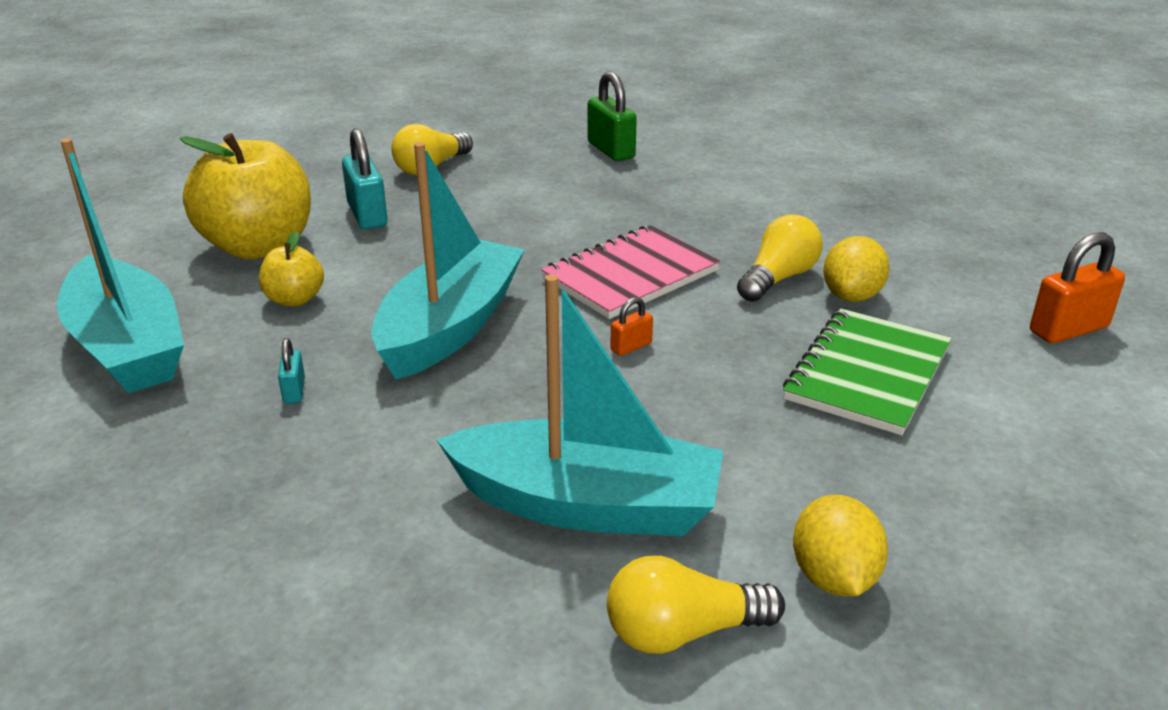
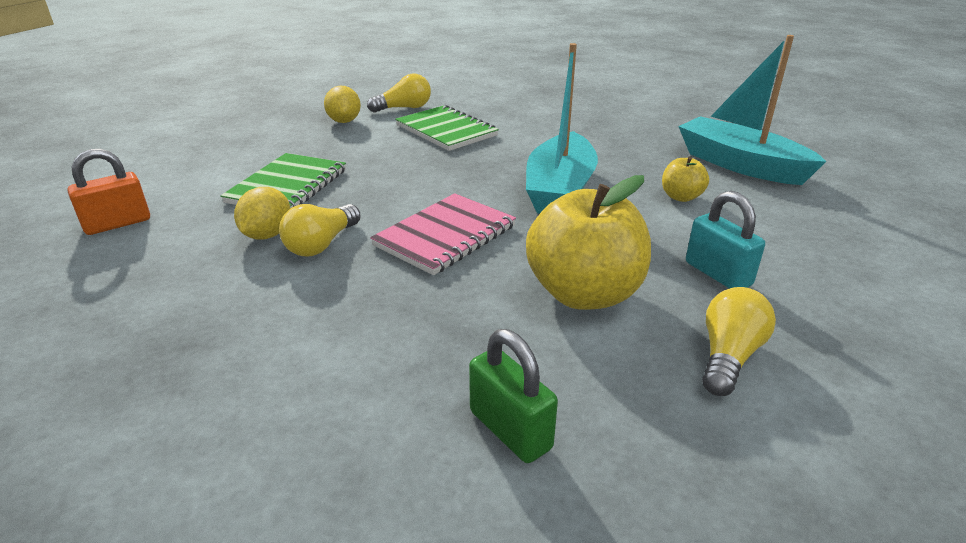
camera: 170 degrees right, 0 degrees up
yellow apple [180,133,311,259] -> yellow apple moved to [526,175,651,310]
turquoise padlock [278,338,305,404] -> none
turquoise boat [437,274,723,536] -> green notebook [395,105,499,151]
orange padlock [610,297,653,356] -> none

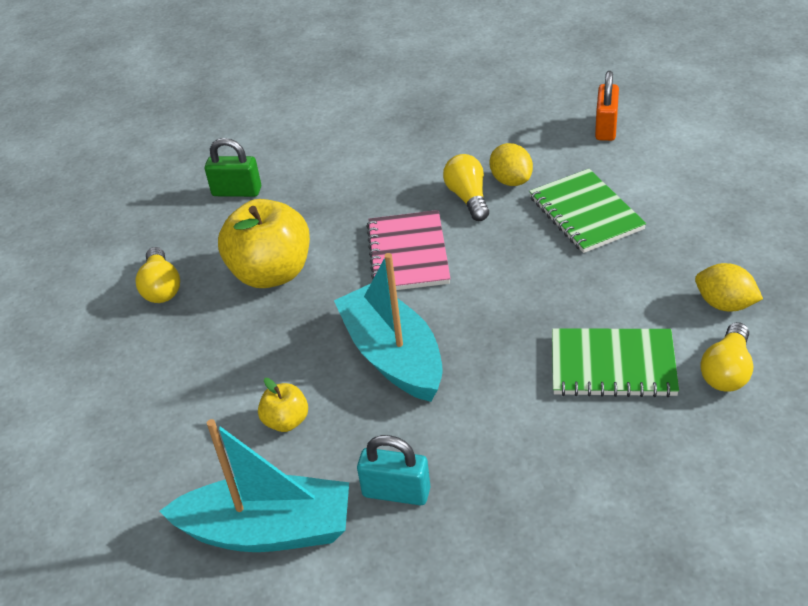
camera: 140 degrees right, 10 degrees up
turquoise padlock [686,191,765,289] -> turquoise padlock moved to [357,435,430,505]

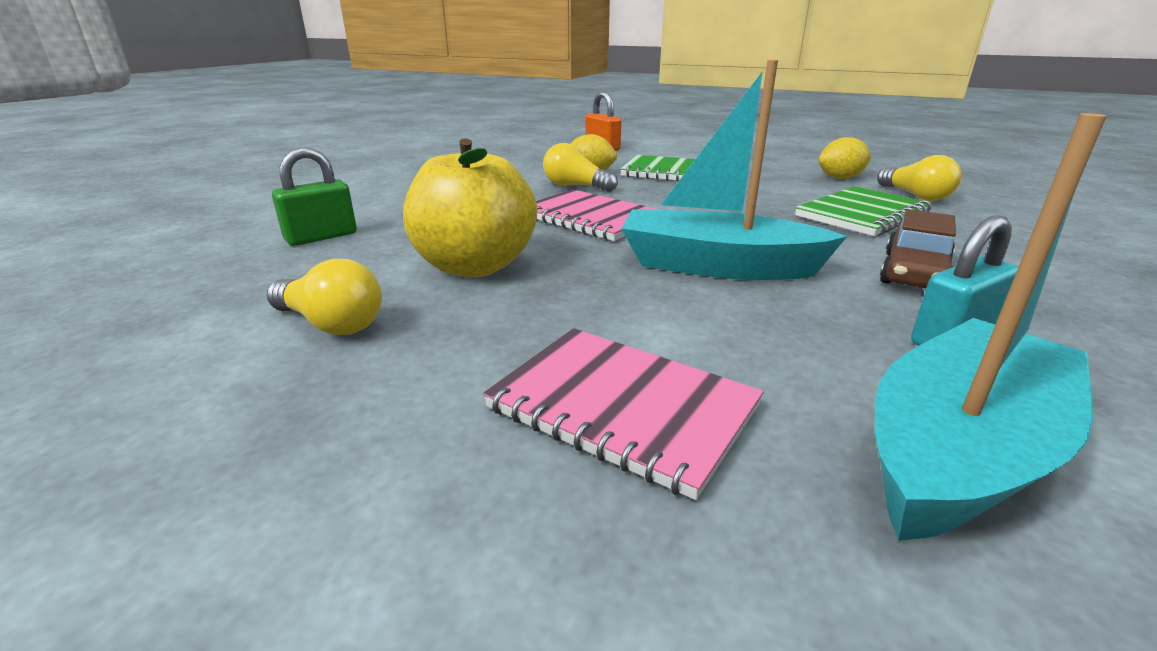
camera: 50 degrees left, 15 degrees down
yellow apple [258,378,308,432] -> none
none -> pink notebook [483,328,764,500]
none -> brown car [880,209,956,288]

